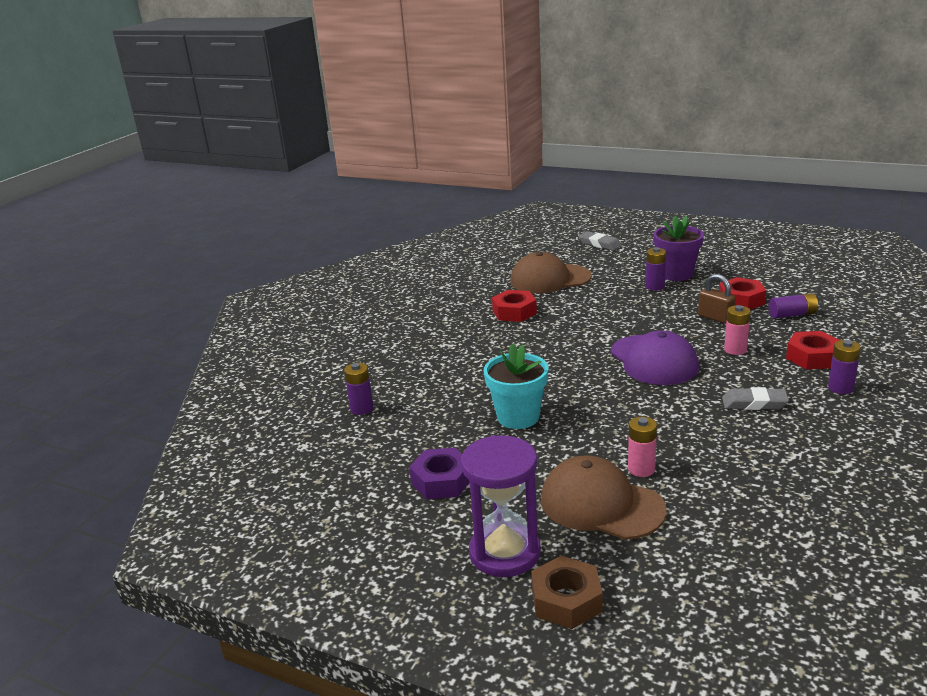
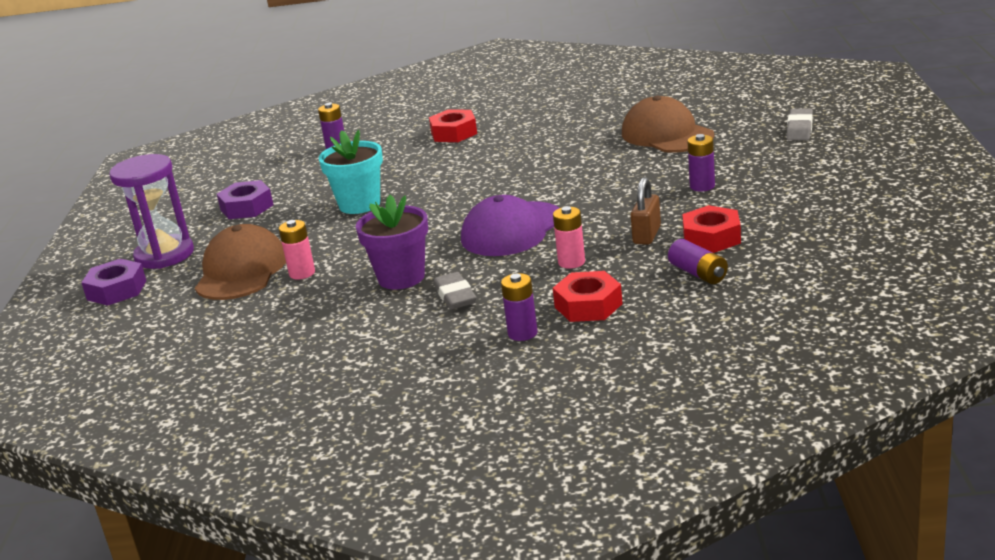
camera: 65 degrees right, 0 degrees up
red nut [492,290,537,322] -> red nut moved to [429,109,477,142]
brown nut [531,556,602,629] -> purple nut [81,259,146,306]
purple flower pot [653,216,704,281] -> purple flower pot moved to [355,195,428,290]

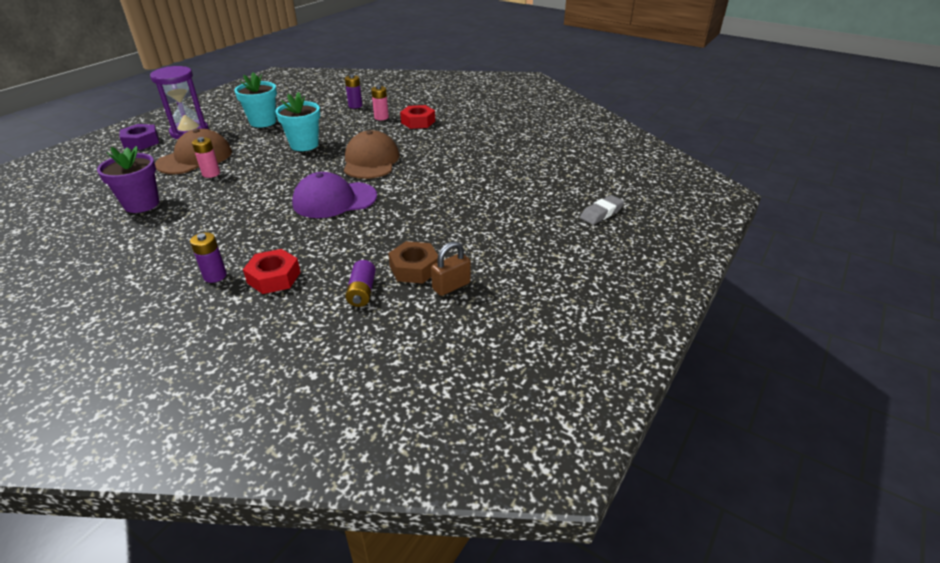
camera: 30 degrees right, 10 degrees up
purple nut [217,180,273,219] -> turquoise flower pot [234,72,277,127]
purple flower pot [355,195,428,290] -> purple flower pot moved to [97,146,159,213]
grey eraser [433,272,477,310] -> none
pink battery [553,206,585,269] -> pink battery moved to [371,85,389,120]
brown cap [622,96,714,153] -> brown cap moved to [344,130,399,179]
brown padlock [631,177,661,245] -> brown padlock moved to [431,241,471,296]
red nut [682,205,741,253] -> brown nut [388,241,438,284]
purple battery [687,134,715,191] -> none

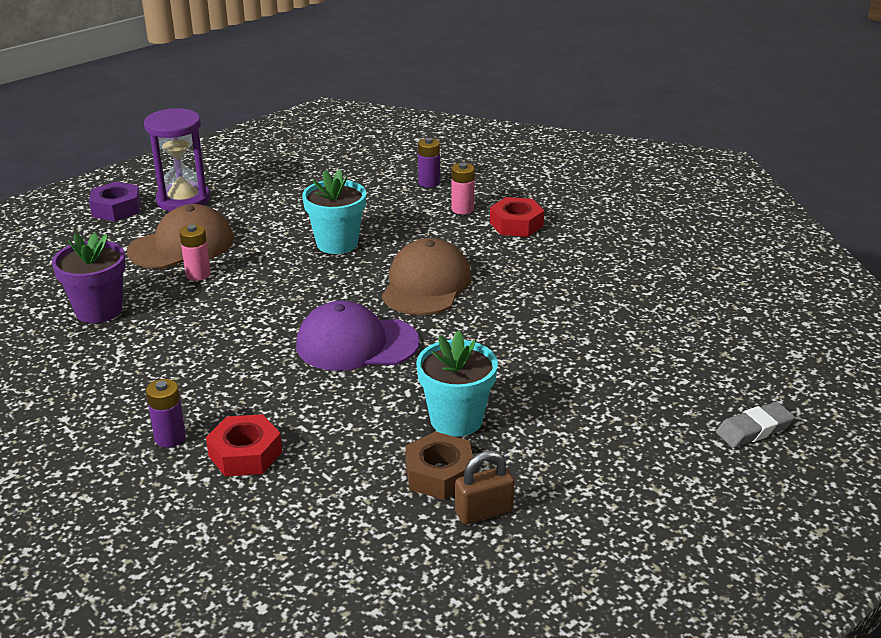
camera: 15 degrees right, 5 degrees down
turquoise flower pot [234,72,277,127] -> turquoise flower pot moved to [416,330,498,437]
purple battery [345,260,376,307] -> none

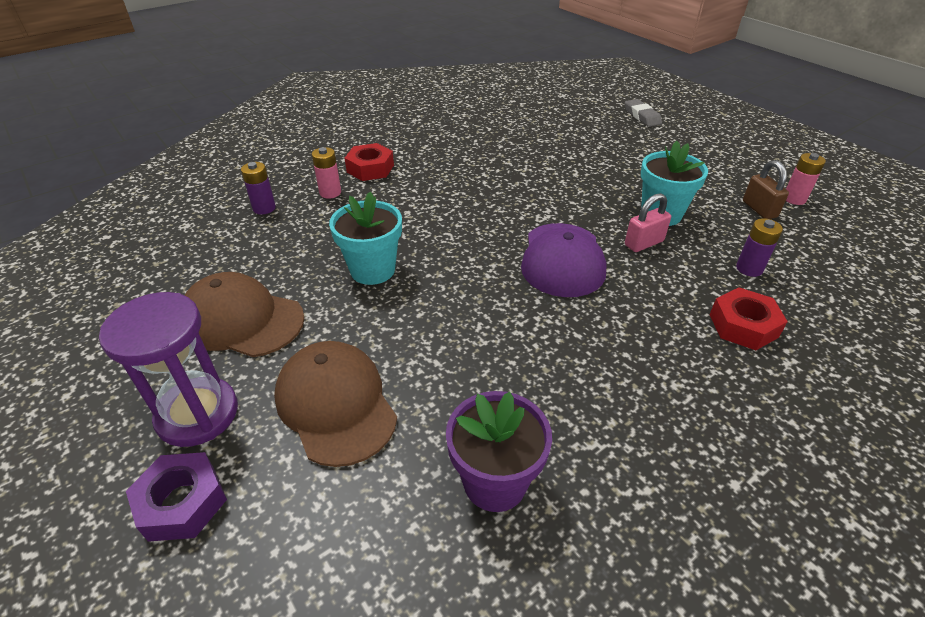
camera: 85 degrees left, 10 degrees up
purple battery [146,379,186,447] -> purple battery moved to [736,218,783,277]
pink battery [179,224,211,281] -> pink battery moved to [786,153,826,205]
brown cap [382,238,471,315] -> brown cap moved to [184,272,305,357]
brown nut [405,432,475,500] -> none
none -> pink padlock [625,193,671,252]

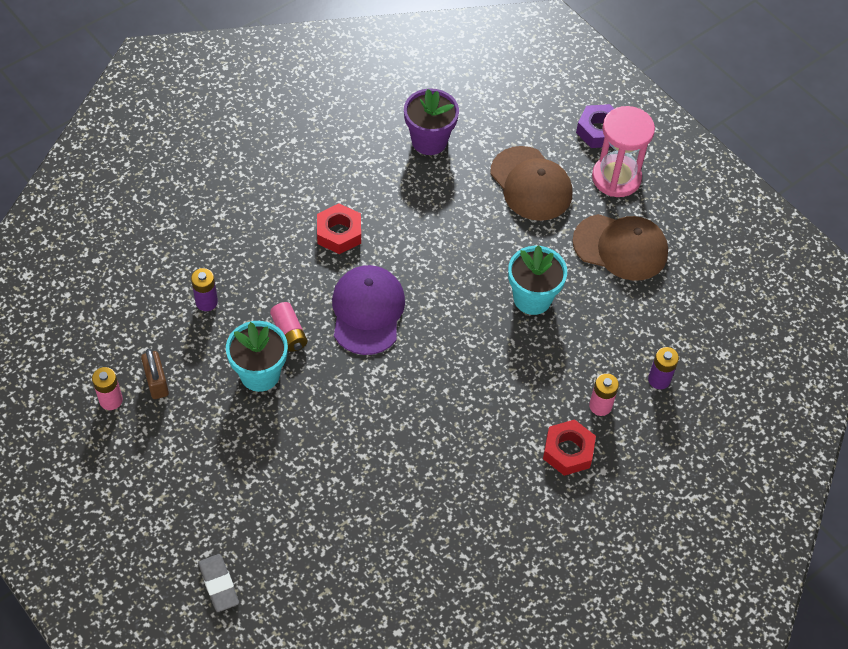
camera: 175 degrees right, 15 degrees up
purple hourglass [99,292,238,447] -> pink hourglass [592,106,655,197]
pink padlock [625,193,671,252] -> pink battery [270,302,307,352]
red nut [709,287,788,350] -> red nut moved to [317,204,361,254]

